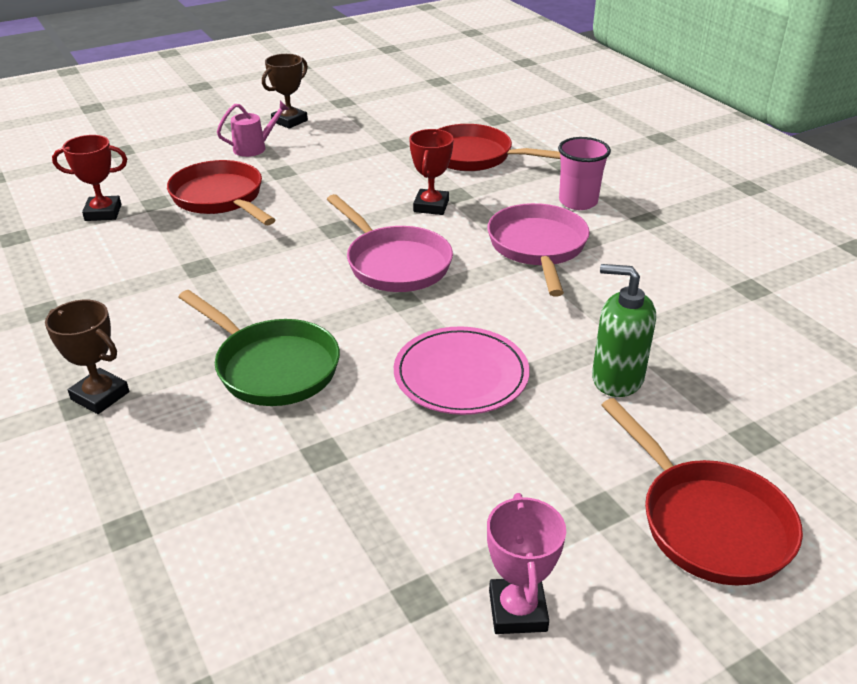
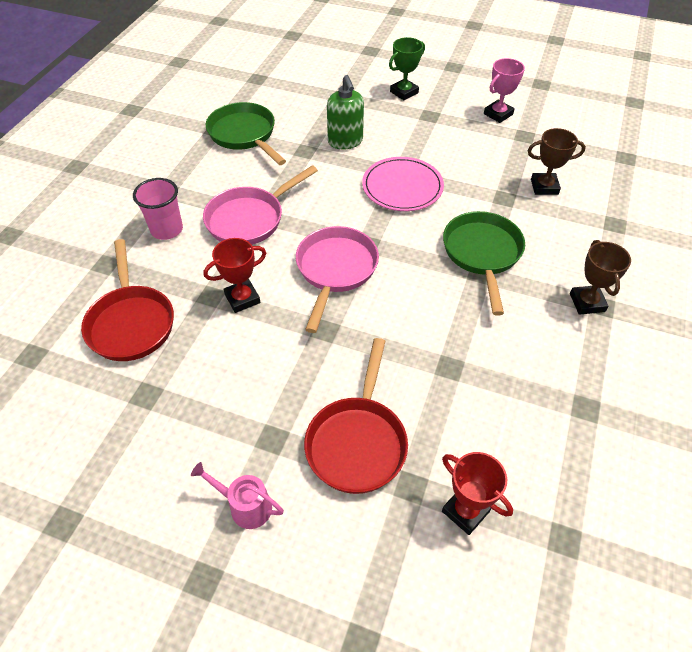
camera: 130 degrees left, 15 degrees up
brown trophy [262,54,308,129] -> brown trophy moved to [528,128,586,195]
red pan [601,398,803,586] -> green trophy [389,37,425,100]
none -> green pan [206,102,286,165]

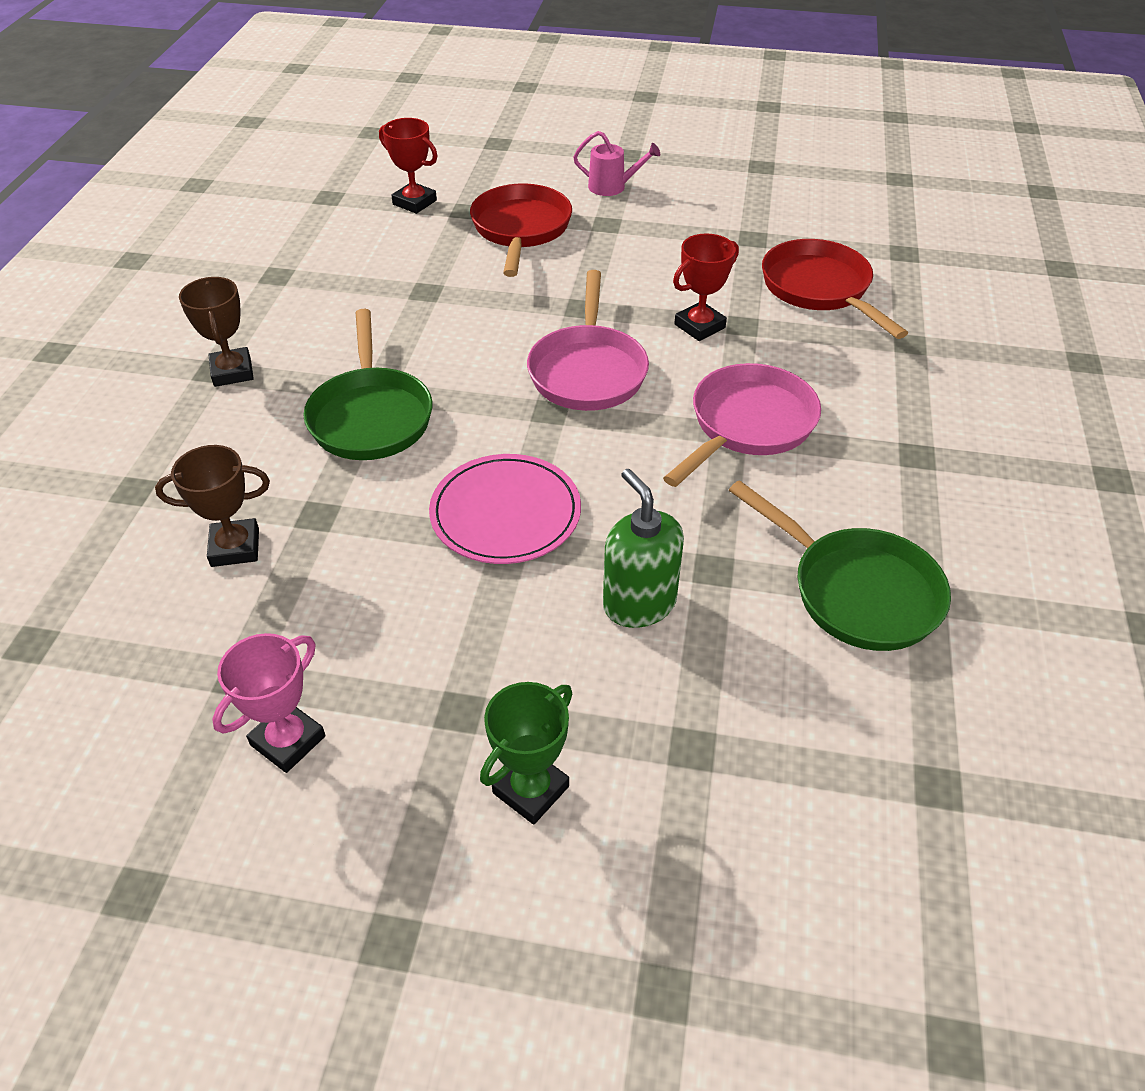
camera: 170 degrees right, 5 degrees down
pink cup [133,178,183,240] -> none

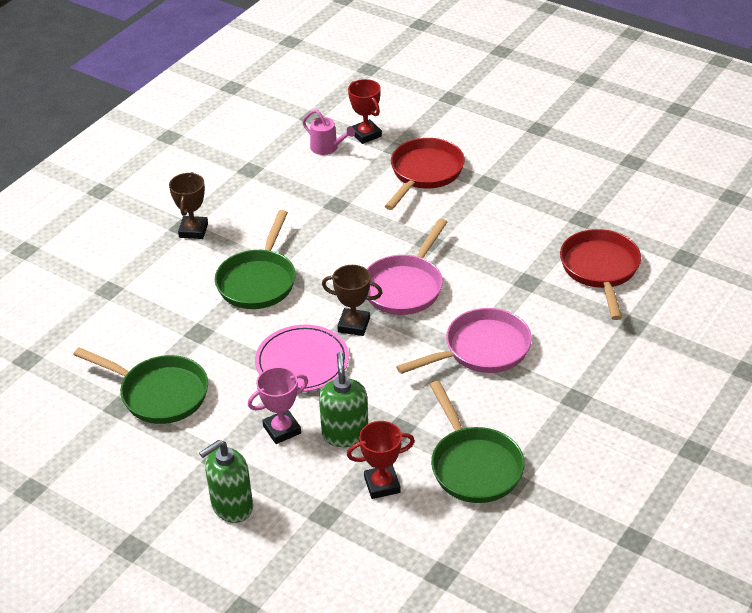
camera: 25 degrees right, 5 degrees down
brown trophy [155,445,270,567] -> brown trophy moved to [322,265,383,336]
pink trophy [212,633,326,773] -> pink trophy moved to [248,367,308,444]
green trophy [480,682,572,825] -> green soap dispenser [199,440,253,523]
pink watering can [573,131,660,196] -> pink watering can moved to [302,109,355,155]
red trophy [673,233,739,341] -> red trophy moved to [347,421,415,499]
none -> green pan [73,347,208,424]

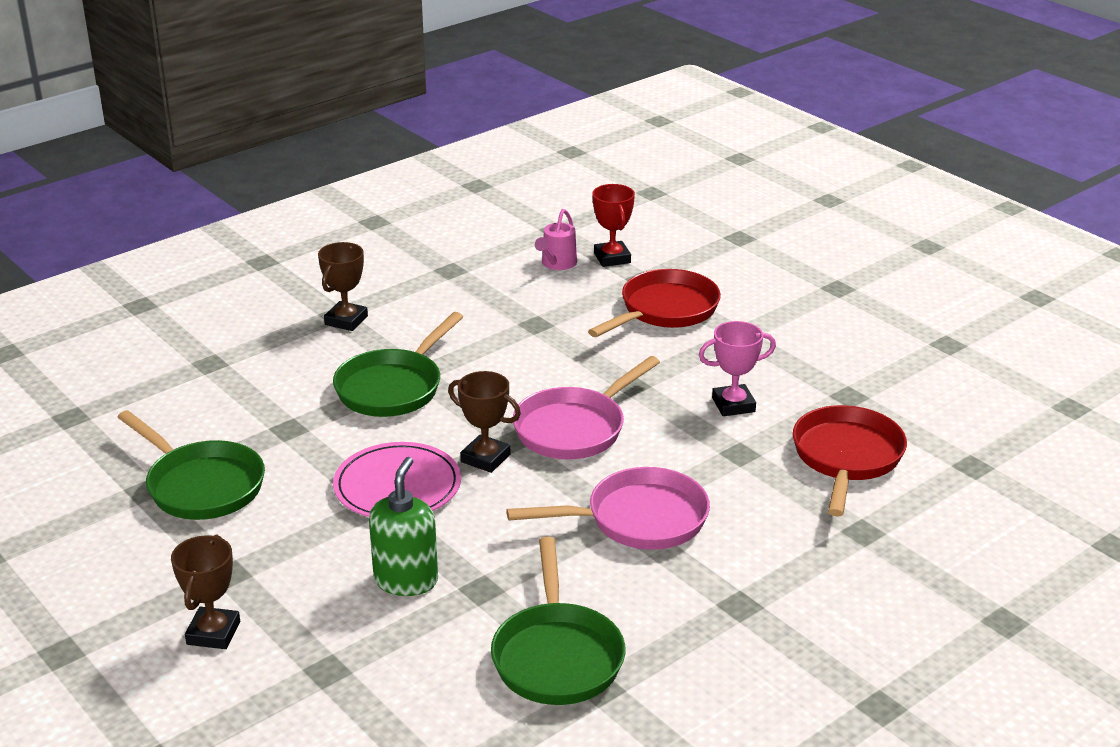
camera: 15 degrees right, 10 degrees down
green soap dispenser [199,440,253,523] -> brown trophy [171,534,240,649]
pink trophy [248,367,308,444] -> pink trophy moved to [699,321,776,416]
pink watering can [302,109,355,155] -> pink watering can turned 60 degrees clockwise [535,209,577,270]
red trophy [347,421,415,499] -> none

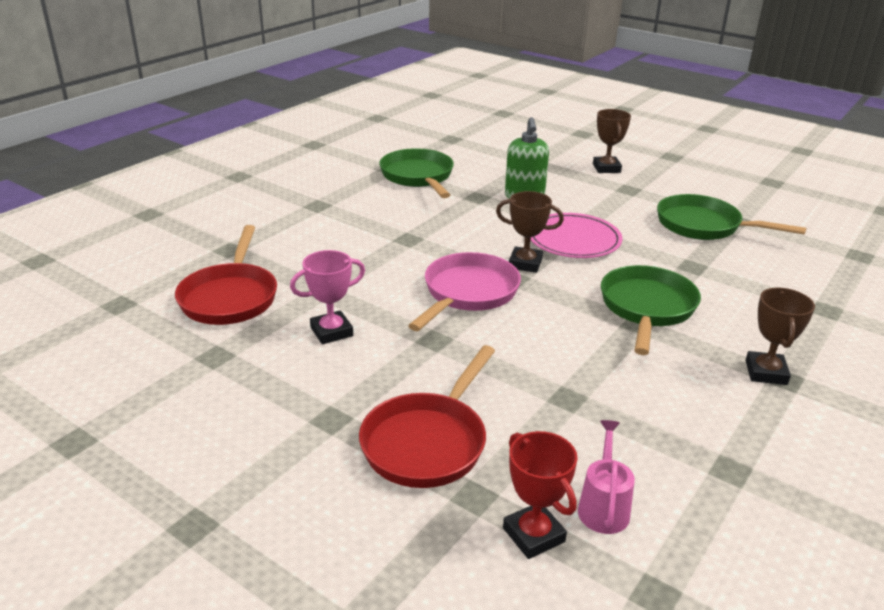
camera: 165 degrees right, 0 degrees up
pink pan [506,467,710,550] -> none

